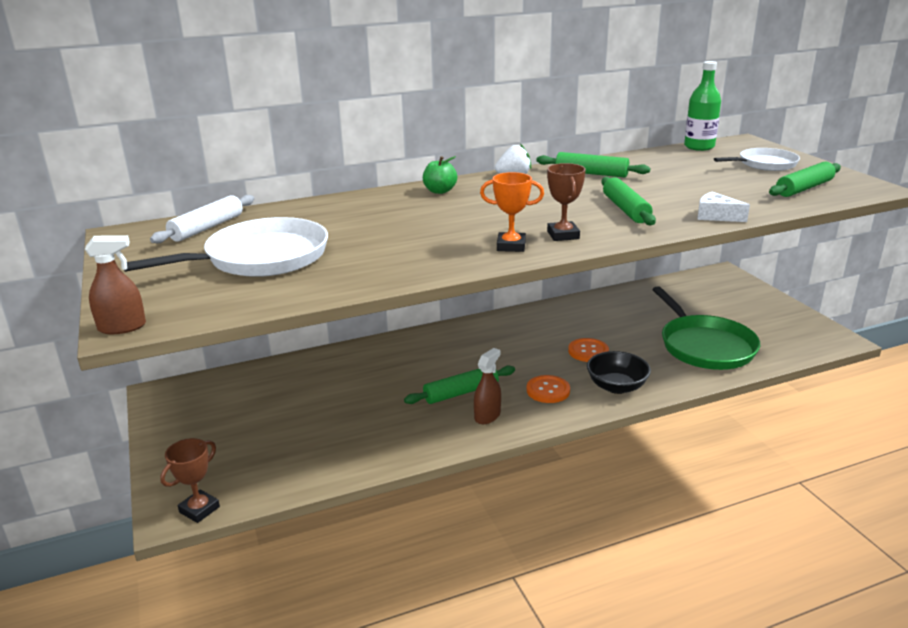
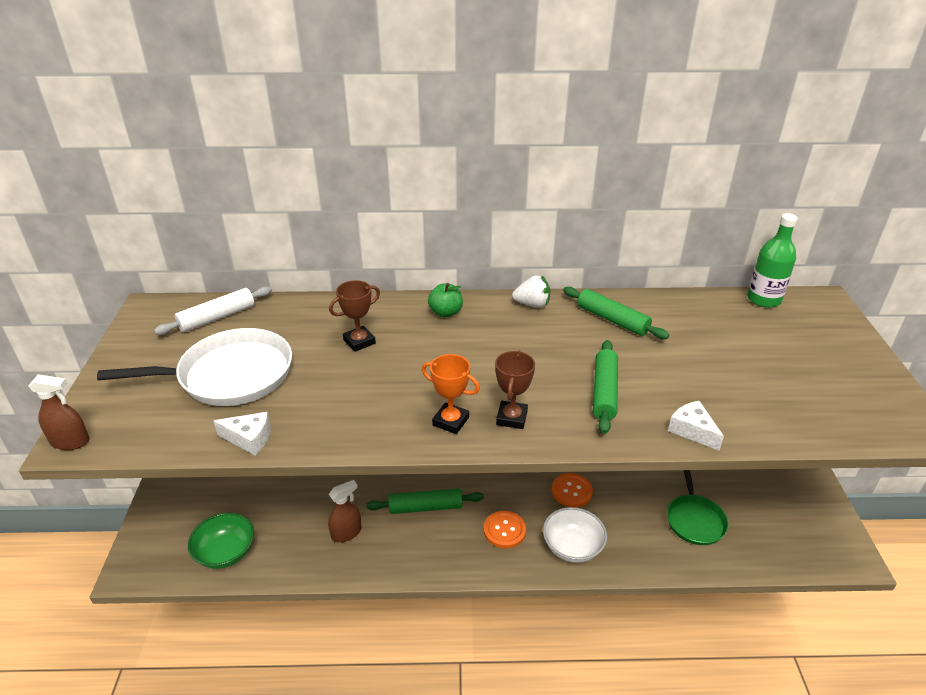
camera: 20 degrees right, 10 degrees up
brown trophy [160,438,220,523] -> brown trophy moved to [329,280,380,352]
brown spray bottle [474,348,501,424] -> brown spray bottle moved to [328,480,361,542]
black bowl [587,351,651,394] -> white bowl [543,507,607,563]
green pan [652,286,760,370] -> green pan [667,470,729,545], size x0.60
white pan [714,148,800,171] -> none
green rolling pin [769,162,841,197] -> none
none -> green bowl [188,513,254,569]
none -> white cheese [213,412,271,455]

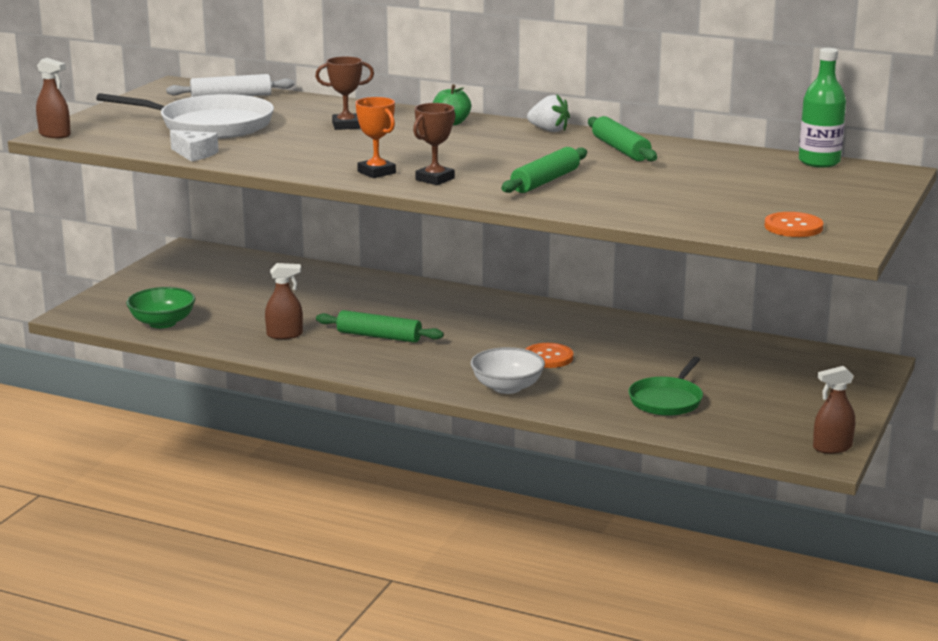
camera: 25 degrees right, 15 degrees down
orange button [484,511,526,548] -> orange button moved to [765,212,823,237]
white cheese [668,401,724,451] -> none
none -> brown spray bottle [813,366,855,454]

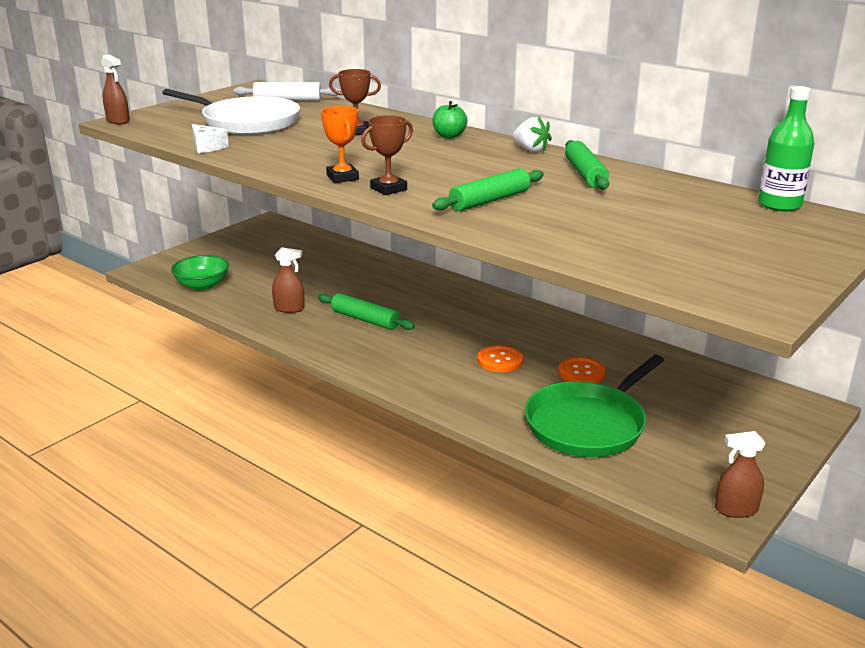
camera: 15 degrees right, 5 degrees up
white bowl [470,347,545,394] -> none
green pan [628,357,703,416] -> green pan [525,355,664,457], size x1.65
orange button [765,212,823,237] -> orange button moved to [558,357,606,383]

